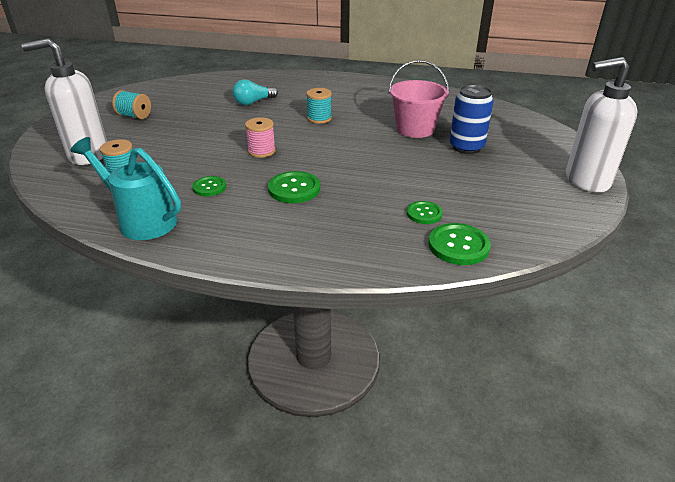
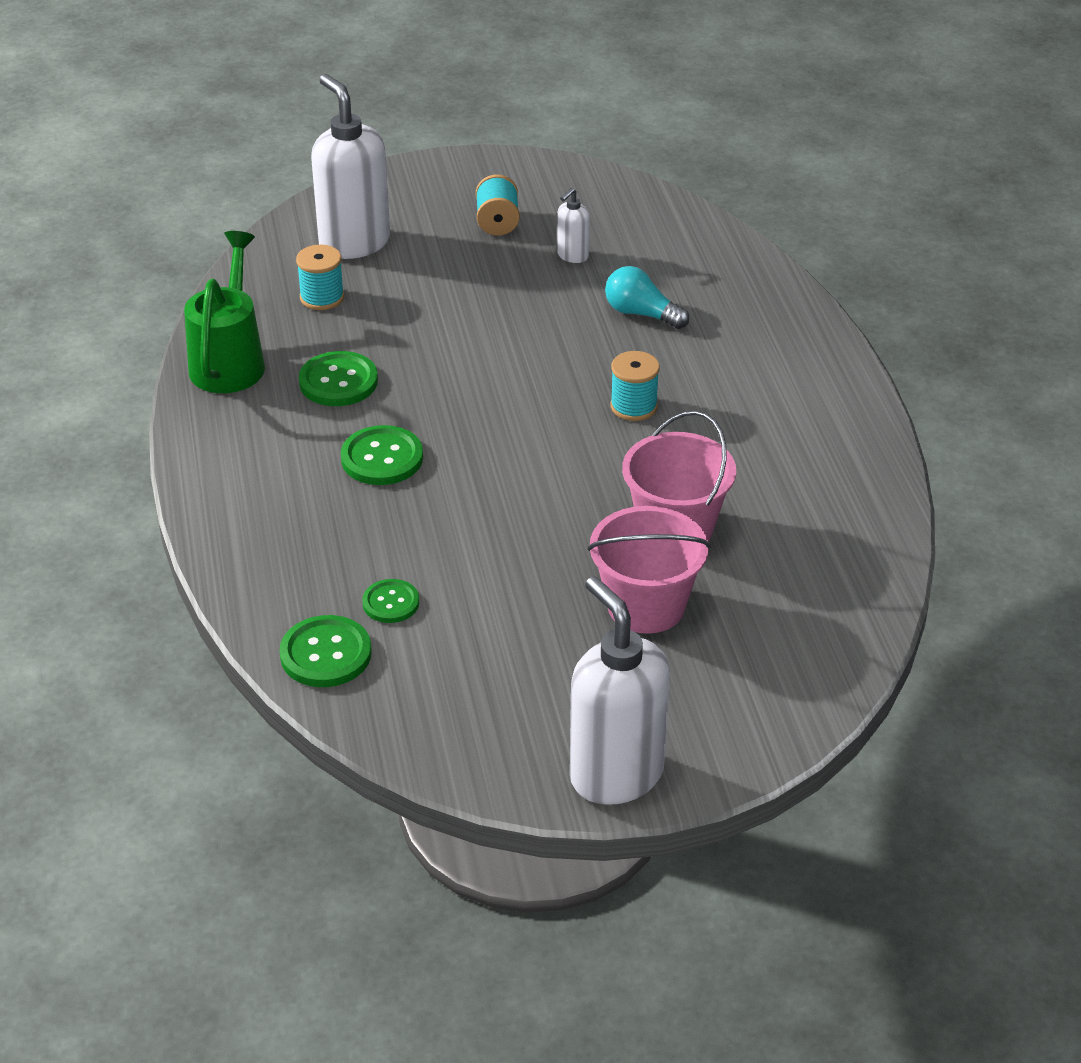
camera: 65 degrees right, 5 degrees up
turquoise watering can [70,137,181,240] -> green watering can [184,231,265,393]
green button [192,176,226,196] -> green button [299,351,378,406], size x1.57
pink spool [245,117,276,158] -> none
blue can [450,84,494,154] -> pink bucket [587,506,710,634]
none -> white soap dispenser [557,188,590,263]

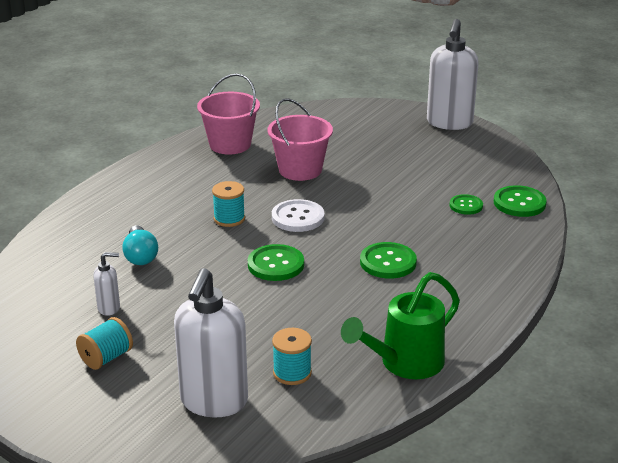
camera: 135 degrees left, 10 degrees down
green button [299,351,378,406] -> green button moved to [248,244,304,281]
pink bucket [587,506,710,634] -> pink bucket moved to [197,73,260,155]
none -> white button [272,199,324,232]

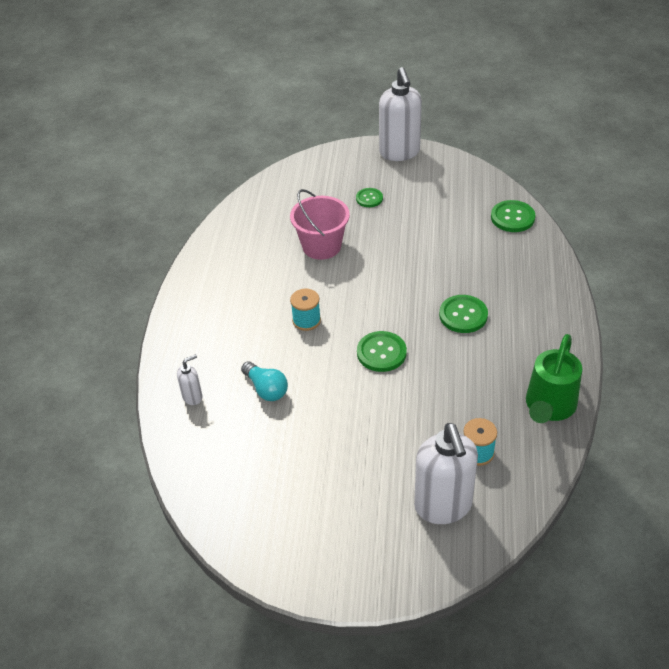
camera: 25 degrees left, 15 degrees up
turquoise spool [76,317,133,370] -> none
white soap dispenser [93,252,120,316] -> white soap dispenser moved to [177,354,202,405]
pink bucket [197,73,260,155] -> none
white button [272,199,324,232] -> none
green button [449,194,483,215] -> green button moved to [356,188,383,207]

